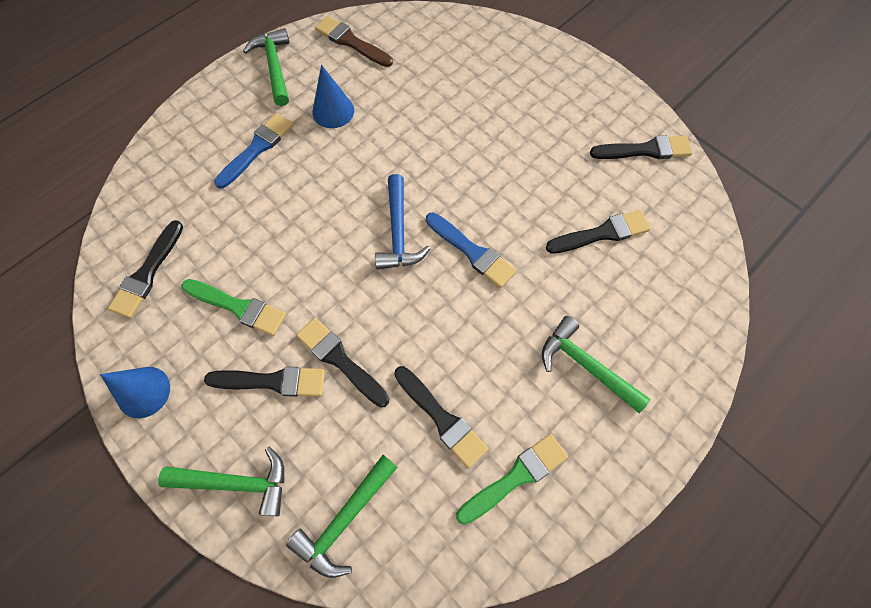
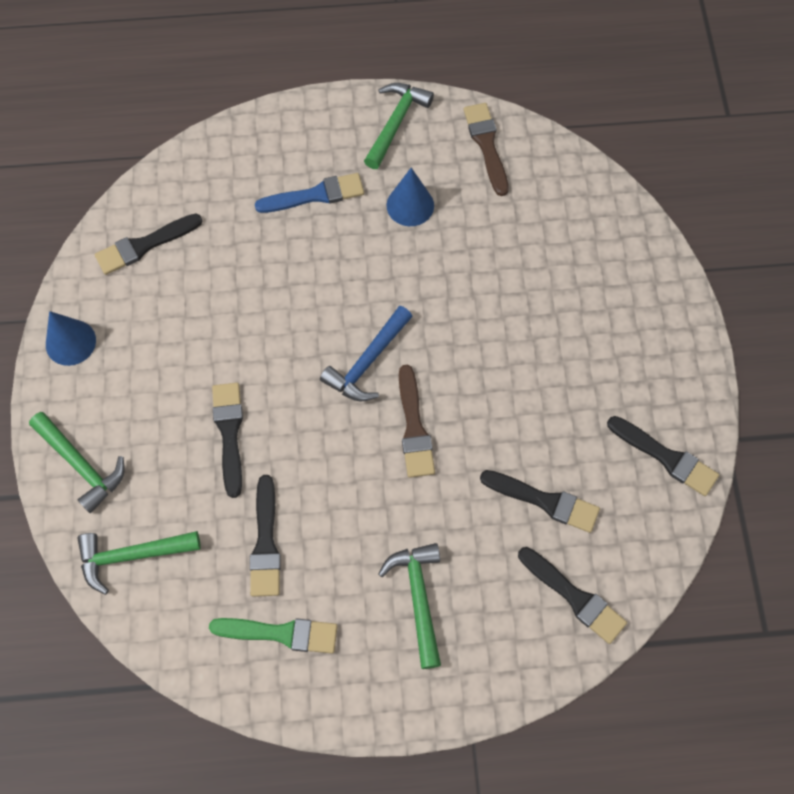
camera: 40 degrees right, 0 degrees up
green brush [181,279,286,336] -> none
black brush [204,367,325,397] -> black brush moved to [518,547,627,644]
blue brush [426,212,516,288] -> brown brush [399,365,435,478]

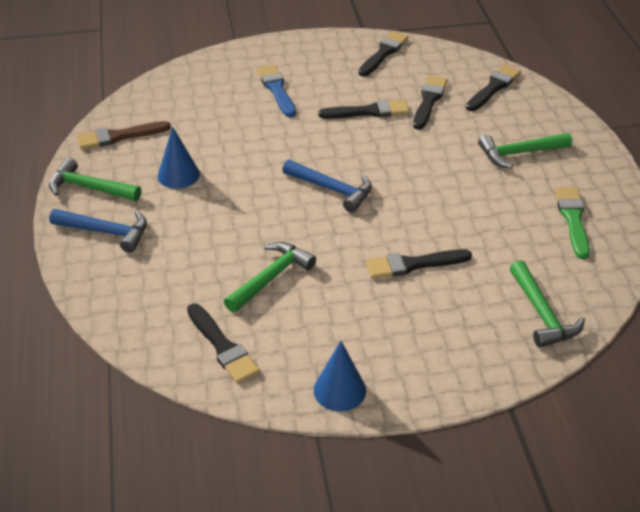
camera: 95 degrees left, 25 degrees down
green hammer [29,412,125,513] -> green hammer moved to [224,242,316,313]
black brush [250,475,281,597] -> black brush moved to [319,100,409,119]
blue brush [255,173,364,213] -> blue brush moved to [257,65,296,117]
brown brush [399,365,435,478] -> none
none -> blue hammer [49,209,147,253]

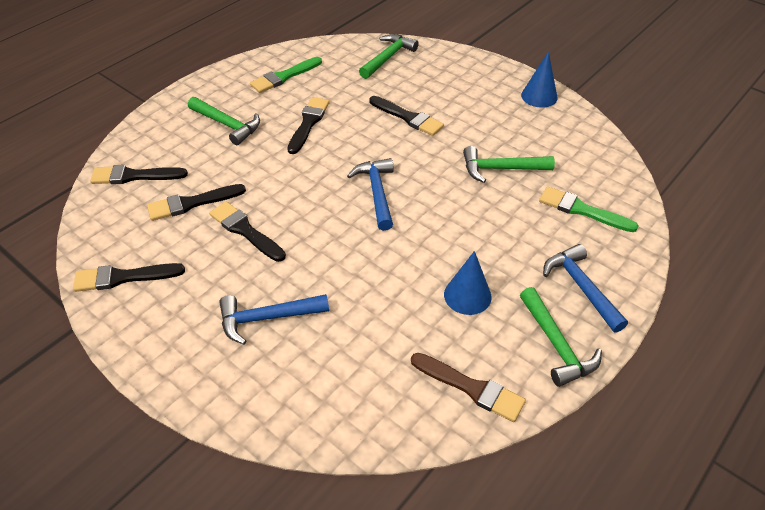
camera: 130 degrees left, 5 degrees up
black brush [187,304,260,384] -> black brush moved to [287,97,330,154]
blue brush [257,65,296,117] -> blue hammer [219,294,329,345]
none -> green brush [539,186,639,232]

